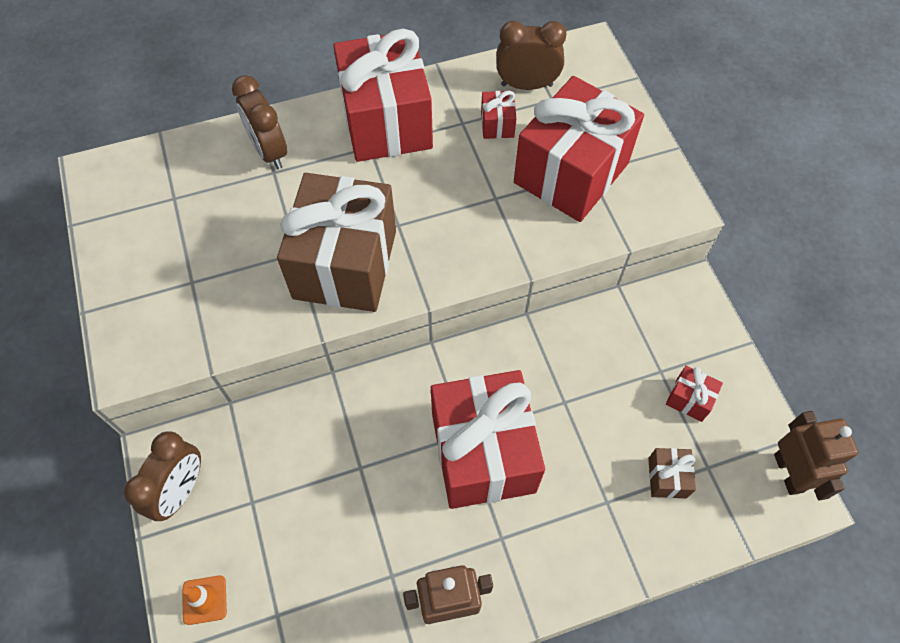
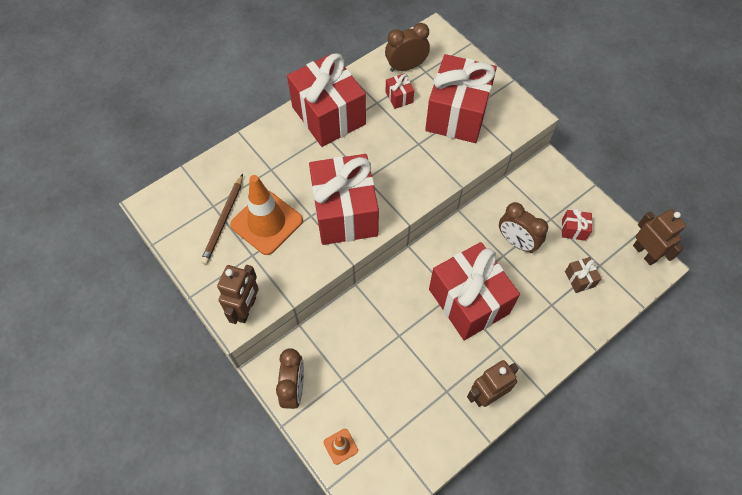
camera: 20 degrees left, 0 degrees up
brown clock [232,75,287,169] -> brown clock moved to [499,202,548,253]
brown gift [277,173,396,312] -> red gift [309,154,379,245]
none -> brown pencil [201,174,243,264]
none -> brown robot [217,265,259,324]
none -> orange traffic cone [230,175,303,255]

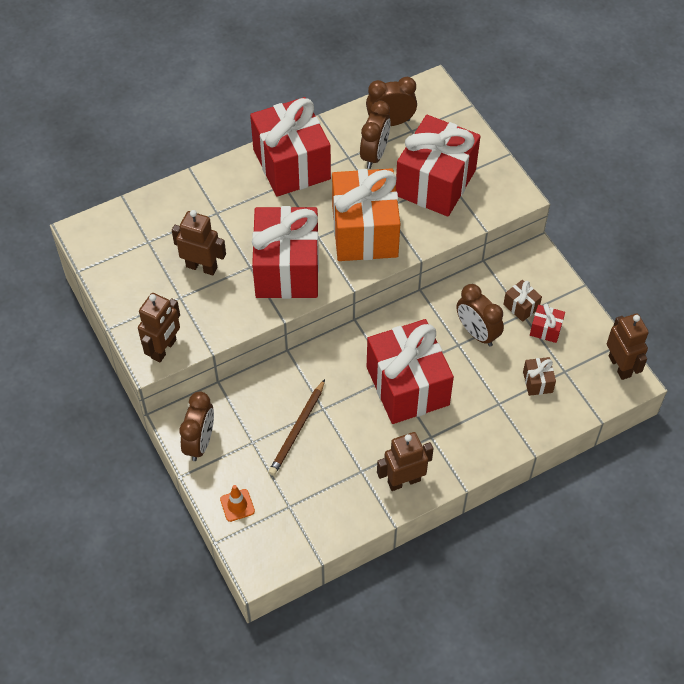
camera: 10 degrees right, 5 degrees down
brown pencil [201,174,243,264] -> brown pencil moved to [268,379,325,476]
orange traffic cone [230,175,303,255] -> brown robot [172,210,226,275]
red gift [385,73,414,109] -> brown clock [360,101,391,169]
none -> orange gift [332,168,400,261]
none -> brown gift [503,280,542,322]

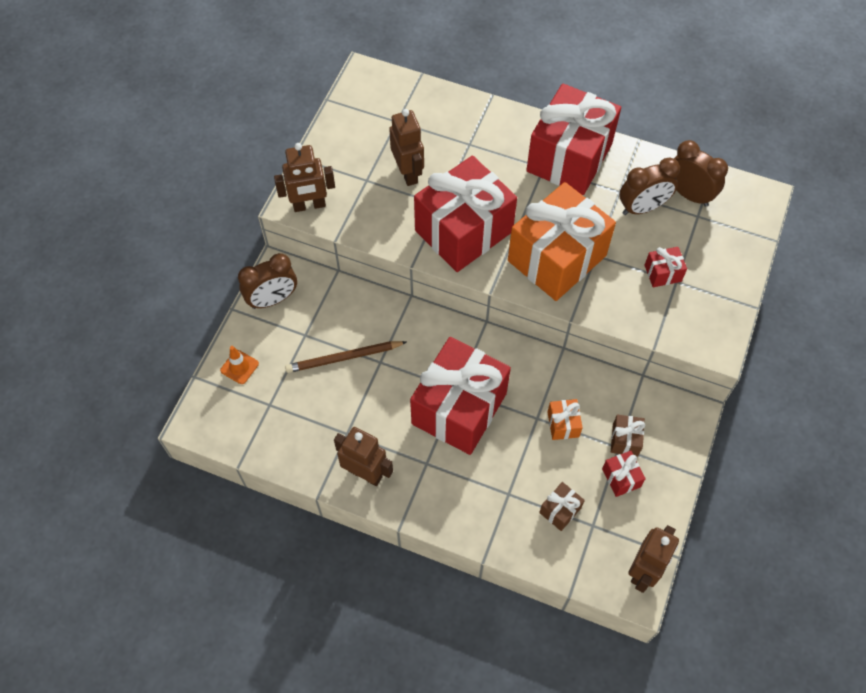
camera: 50 degrees right, 5 degrees up
red gift [396,115,481,217] -> red gift [644,247,687,287], size x0.40
brown clock [456,284,504,347] -> orange gift [548,399,583,440]

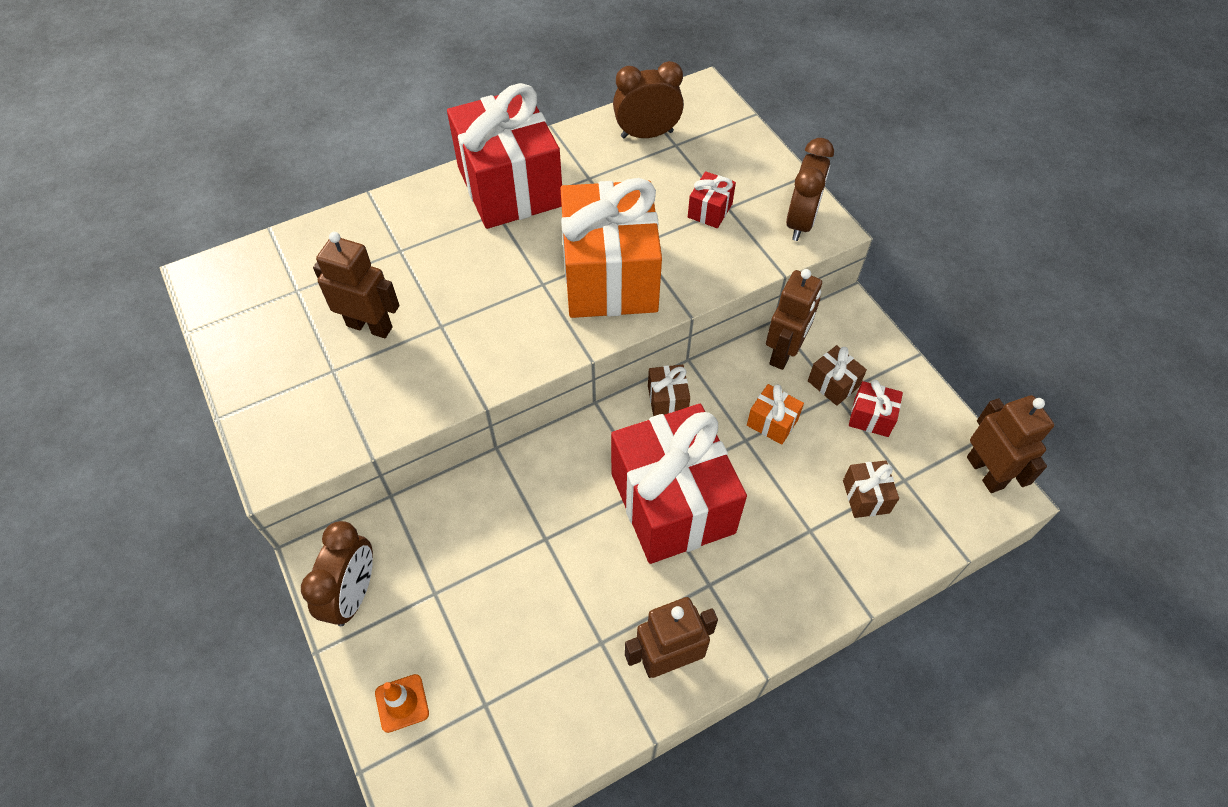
camera: 50 degrees left, 5 degrees down
brown robot [274,143,335,212] -> brown robot moved to [766,269,822,370]
brown pencil [285,341,406,373] -> none
red gift [414,155,517,272] -> none
brown clock [619,158,680,215] -> brown clock moved to [786,138,834,241]
none -> brown gift [648,365,690,416]

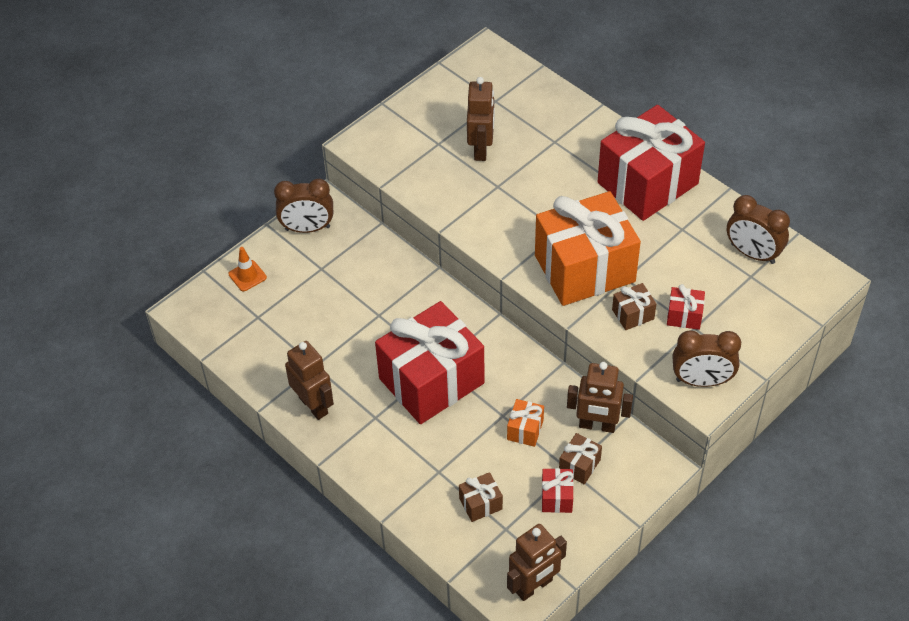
camera: 75 degrees right, 5 degrees down
brown clock [613,61,684,138] -> brown clock turned 150 degrees clockwise [727,195,790,264]
brown gift [648,365,690,416] -> brown gift moved to [612,283,656,330]

